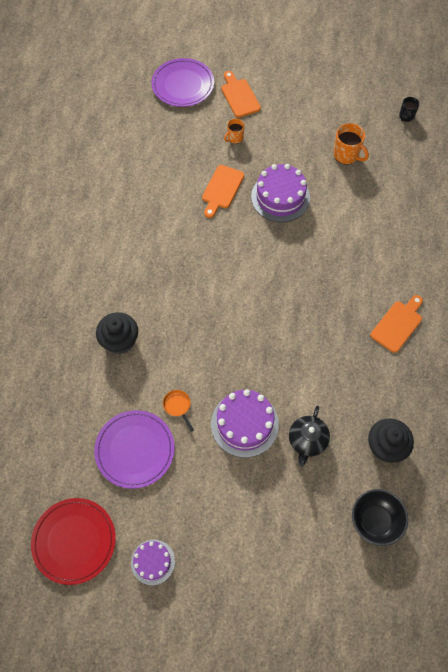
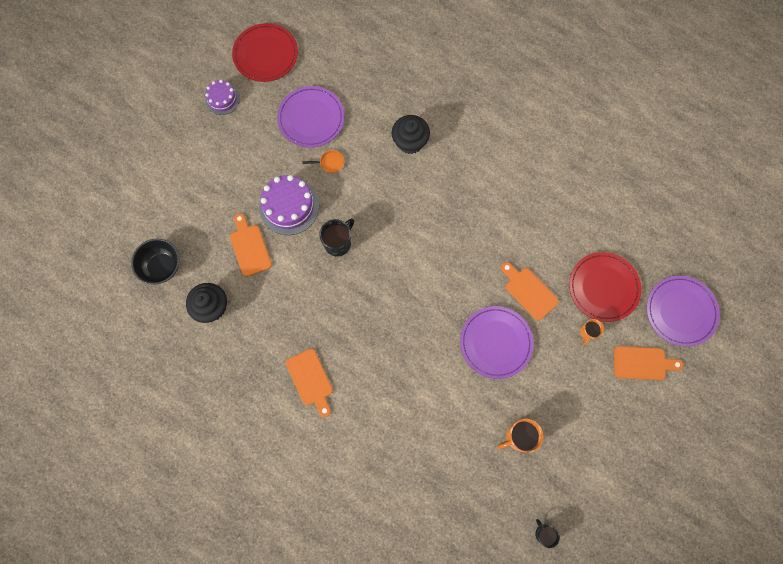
camera: 115 degrees right, 10 degrees up
orange mug [224,119,245,144] -> orange mug turned 135 degrees counterclockwise [580,319,604,345]
purple cake [251,164,310,222] -> purple plate [460,306,534,379]
black teapot [289,406,330,467] -> orange cutting board [230,213,272,277]
none -> black mug [320,219,354,257]
none -> red plate [569,252,641,322]

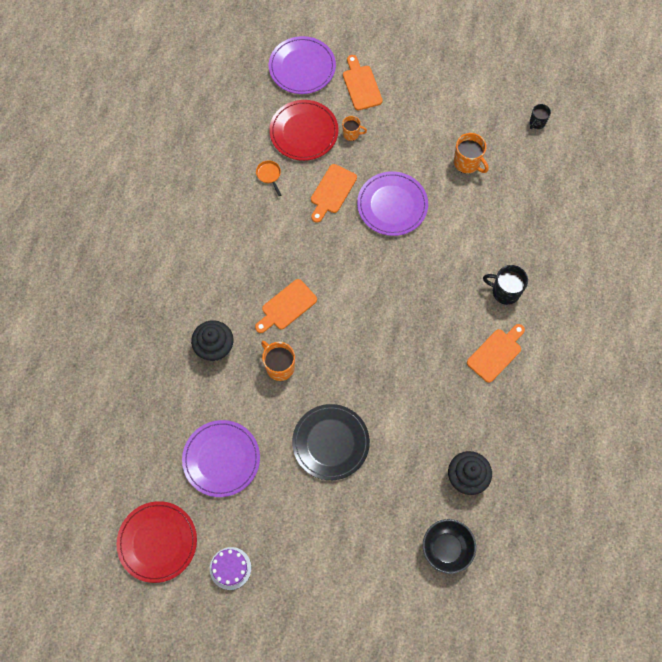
camera: 110 degrees left, 5 degrees down
orange cutting board [230,213,272,277] -> orange cutting board moved to [255,279,317,333]
purple cake [259,175,319,235] -> black plate [292,404,370,480]
orange pan [302,150,344,173] -> orange pan moved to [256,160,281,196]
black mug [320,219,354,257] -> black mug moved to [483,265,528,305]
none -> orange mug [261,341,295,381]

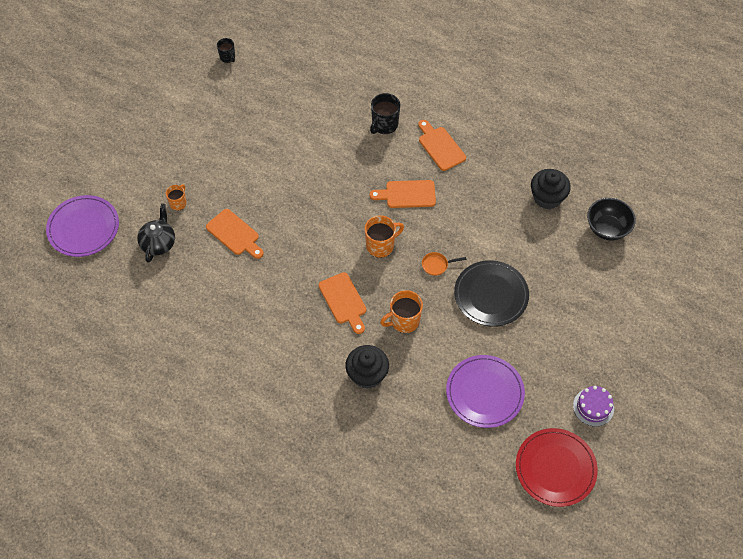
camera: 75 degrees left, 10 degrees down
orange pan [256,160,281,196] -> orange pan moved to [422,252,466,276]
red plate [269,100,339,161] -> black teapot [137,203,175,263]
orange cutting board [343,55,383,110] -> orange cutting board moved to [370,180,436,208]
purple plate [357,171,428,236] -> none
orange mug [454,133,489,174] -> orange mug moved to [365,215,404,258]

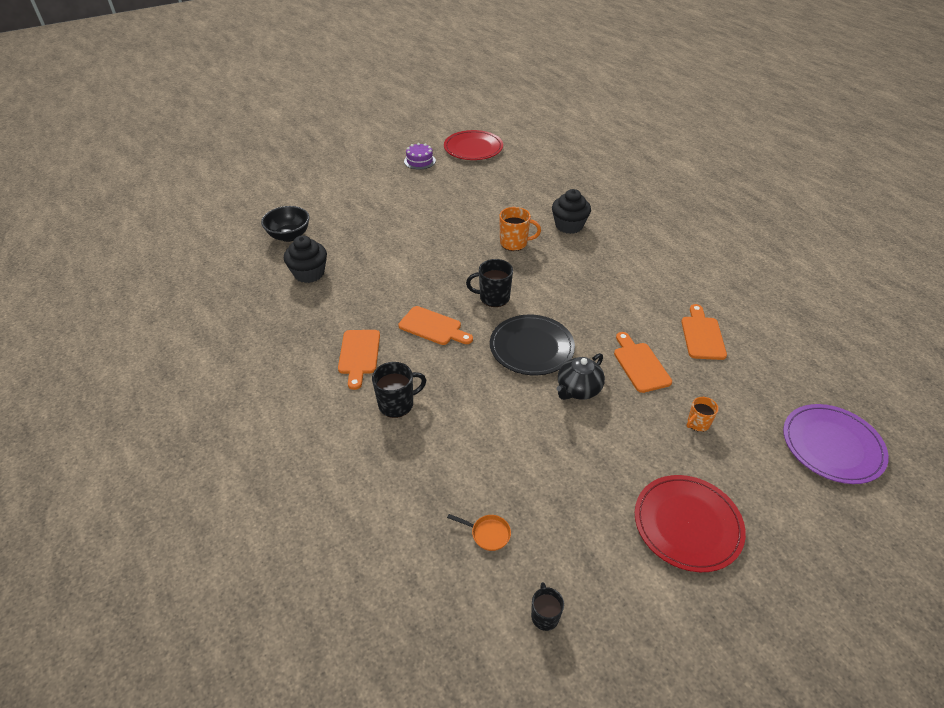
camera: 150 degrees left, 15 degrees down
black teapot [137,203,175,263] -> black teapot moved to [557,353,605,400]
orange cutting board [319,272,366,334] -> orange cutting board moved to [681,304,727,360]
orange mug [365,215,404,258] -> black mug [466,259,513,307]
orange pan [422,252,466,276] -> orange pan moved to [447,514,511,551]
purple plate [446,355,525,428] -> none
black plate [454,260,529,327] -> black plate moved to [490,315,575,375]
none -> red plate [635,475,746,572]

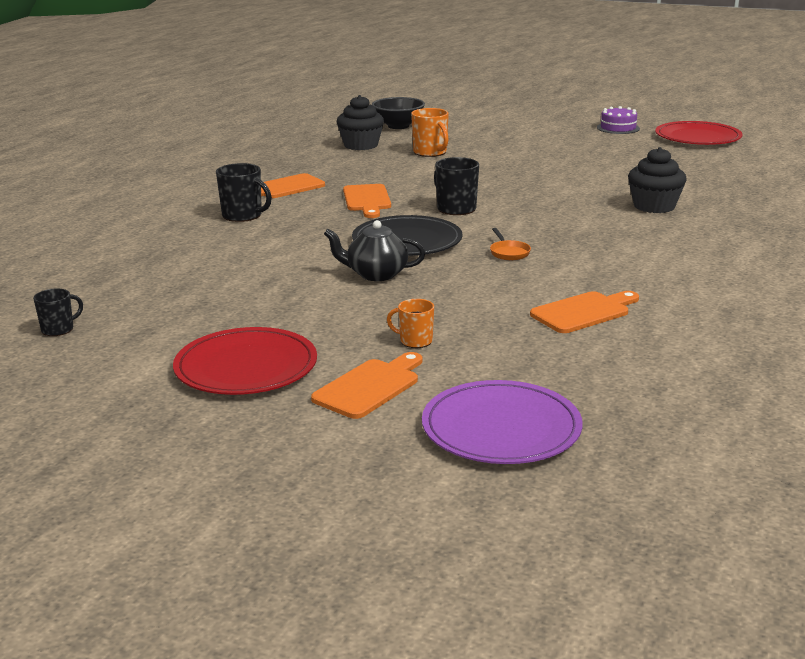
camera: 55 degrees right, 20 degrees down
orange pan [447,514,511,551] -> orange pan moved to [490,228,531,260]
orange mug [499,207,541,251] -> orange mug moved to [411,108,449,157]
orange cutting board [614,332,672,393] -> orange cutting board moved to [311,352,422,419]

